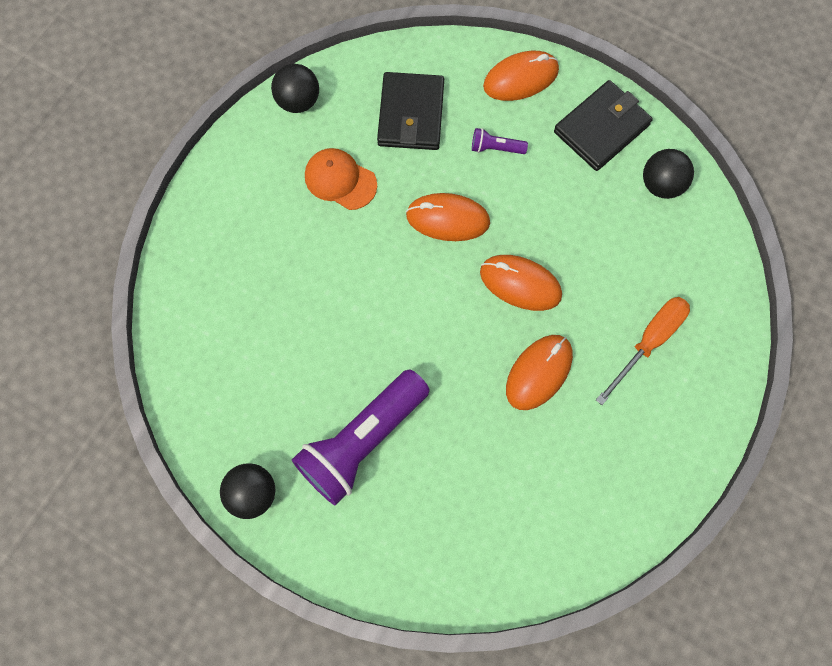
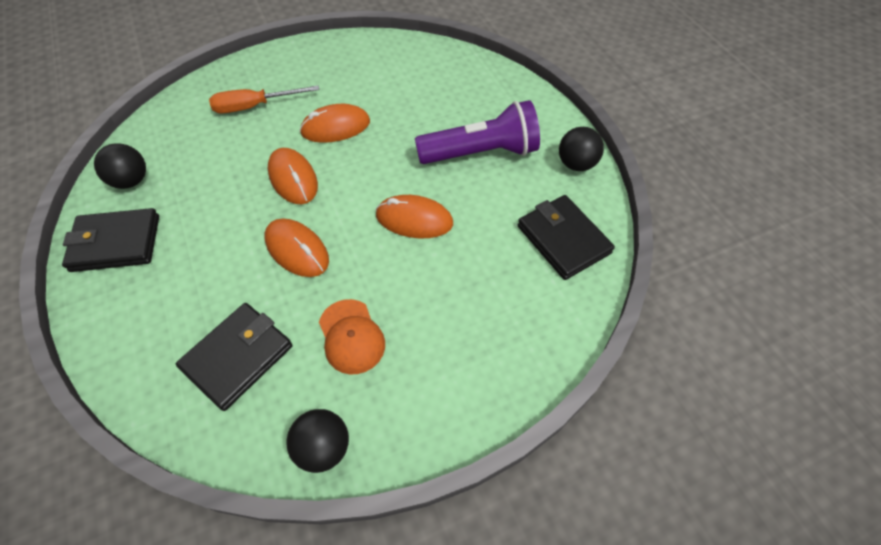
camera: 145 degrees left, 15 degrees down
purple flashlight [472,128,528,154] -> none
orange mouse [483,51,559,101] -> orange mouse moved to [375,195,453,238]
none -> black wallet [518,195,615,280]

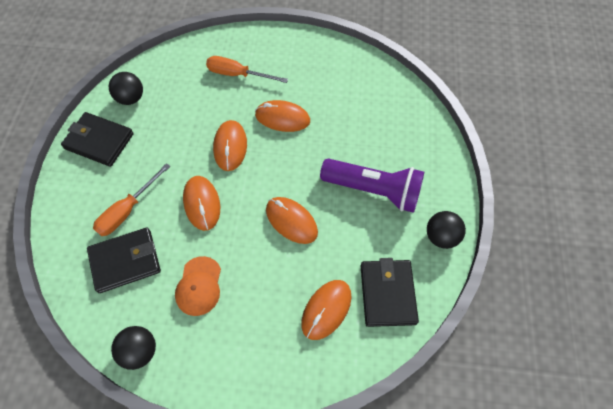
camera: 30 degrees right, 5 degrees up
none -> orange screwdriver [93,163,170,236]
none -> orange mouse [301,280,352,340]

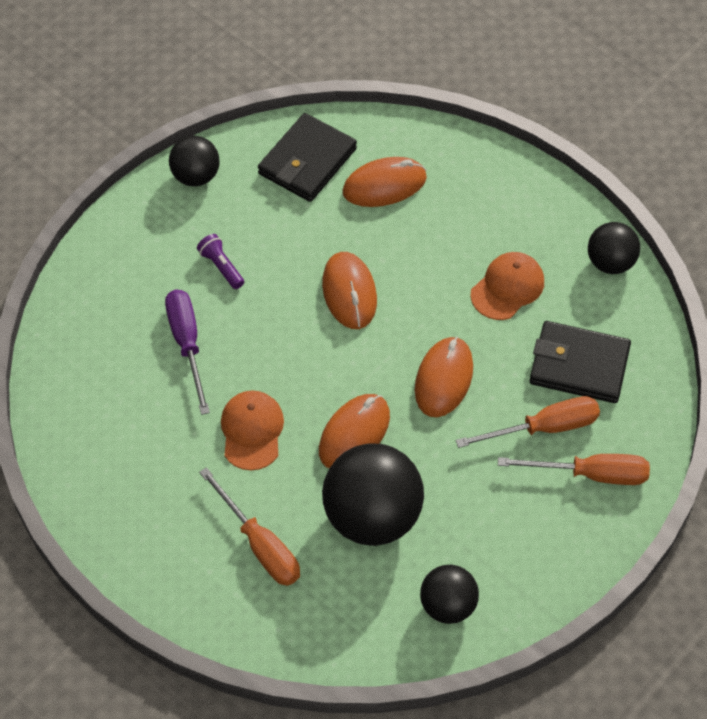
camera: 145 degrees left, 5 degrees down
black wallet [61,112,134,167] -> none
orange mouse [255,100,310,132] -> orange cap [221,390,284,470]
purple flashlight [320,158,424,213] -> purple flashlight [197,234,244,289], size x0.41
none -> purple screwdriver [165,289,210,415]
none -> black ball [322,443,424,546]
none -> orange screwdriver [498,454,650,485]

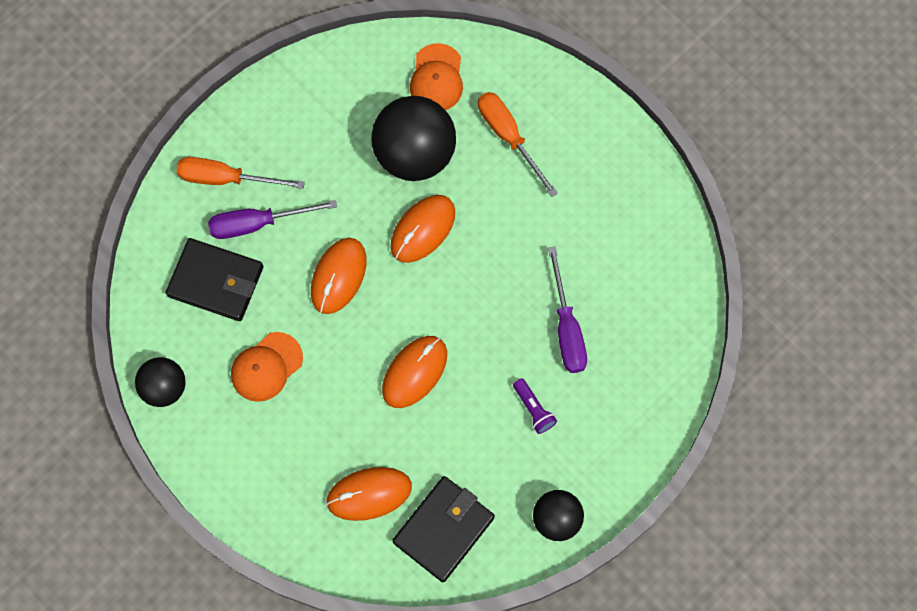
camera: 175 degrees left, 15 degrees up
orange cap [221,390,284,470] -> orange cap moved to [410,43,463,110]
orange mouse [322,252,377,329] -> orange mouse turned 45 degrees clockwise [382,336,447,408]
black ball [420,565,479,624] -> none
orange screwdriver [456,396,600,448] -> purple screwdriver [208,200,337,239]

